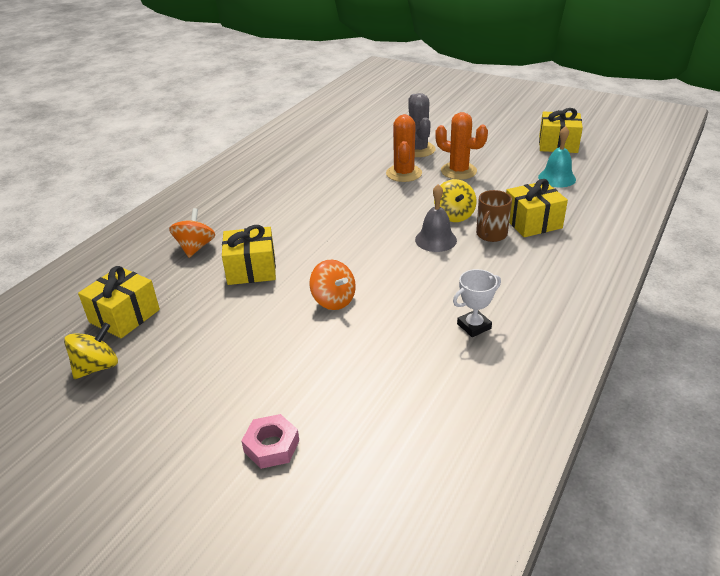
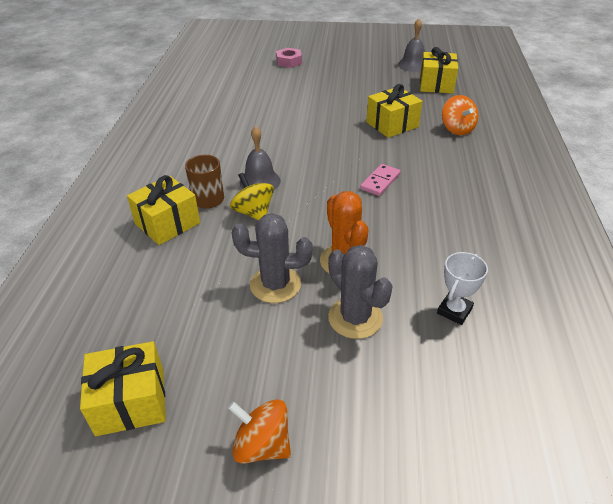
camera: 155 degrees right, 5 degrees up
yellow spinning top [64,323,118,379] -> grey bell [398,19,425,72]
orange spinning top [309,260,356,310] -> orange spinning top moved to [228,399,291,463]
orange cactus [435,112,488,180] -> grey cactus [232,213,313,303]
white trophy [453,269,501,337] -> white trophy moved to [437,252,488,325]
turquoise bell [538,126,576,188] -> none
none -> pink domino [360,164,401,196]

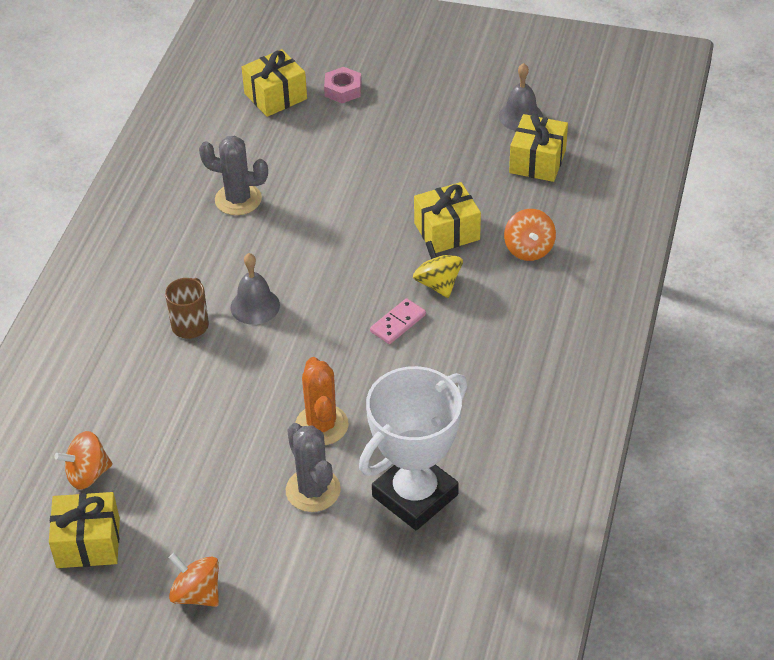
camera: 10 degrees right, 5 degrees up
yellow gift [127,175,200,245] -> yellow gift moved to [242,49,307,117]
yellow spinning top [230,173,274,220] -> yellow spinning top moved to [413,241,463,298]
grey cactus [232,213,313,303] -> grey cactus moved to [199,136,268,215]
white trophy [437,252,488,325] -> white trophy [359,366,467,530], size x2.26
none -> orange spinning top [55,431,112,489]

